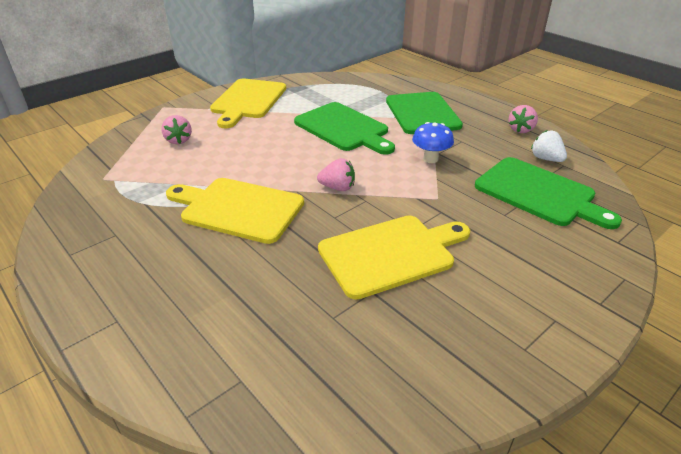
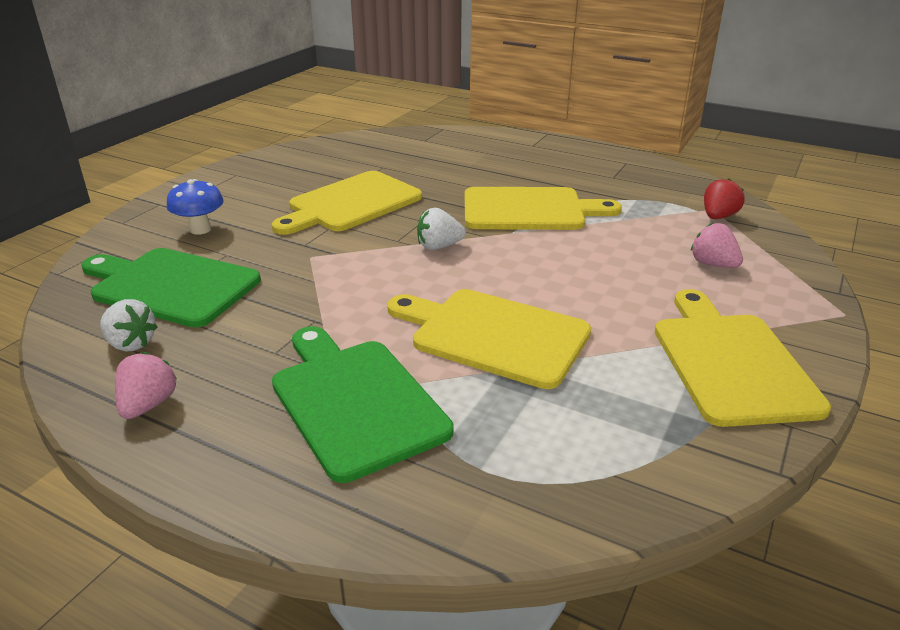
camera: 160 degrees right, 5 degrees down
green cutting board [294,102,395,155] -> yellow cutting board [387,289,591,389]
pink strawberry [317,158,355,191] -> white strawberry [417,208,466,250]
blue mushroom [412,122,454,163] -> blue mushroom moved to [167,179,224,235]
none -> red strawberry [704,178,745,219]

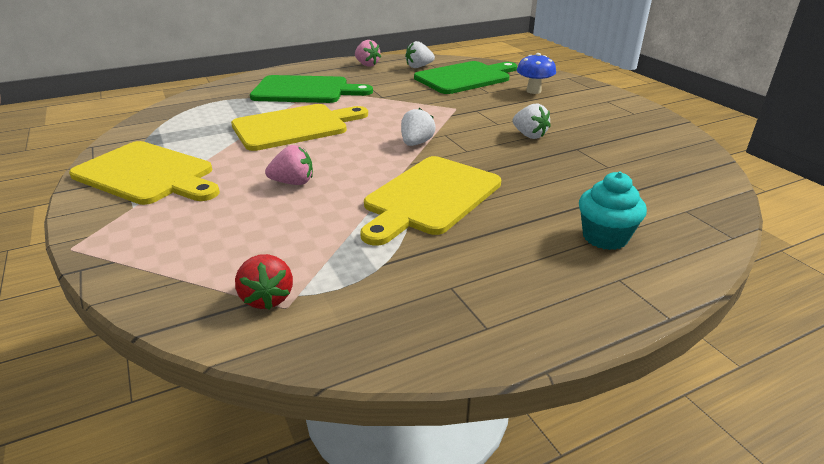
camera: 125 degrees right, 0 degrees up
yellow cutting board [272,171,422,235] -> white strawberry [513,104,551,139]
pink strawberry [691,223,743,268] -> pink strawberry moved to [265,145,313,185]
none -> turquoise cupcake [579,172,647,250]

